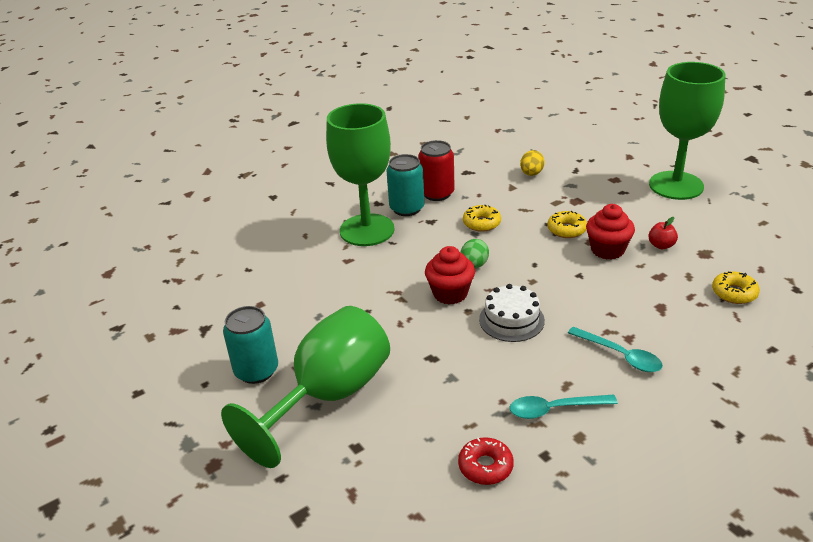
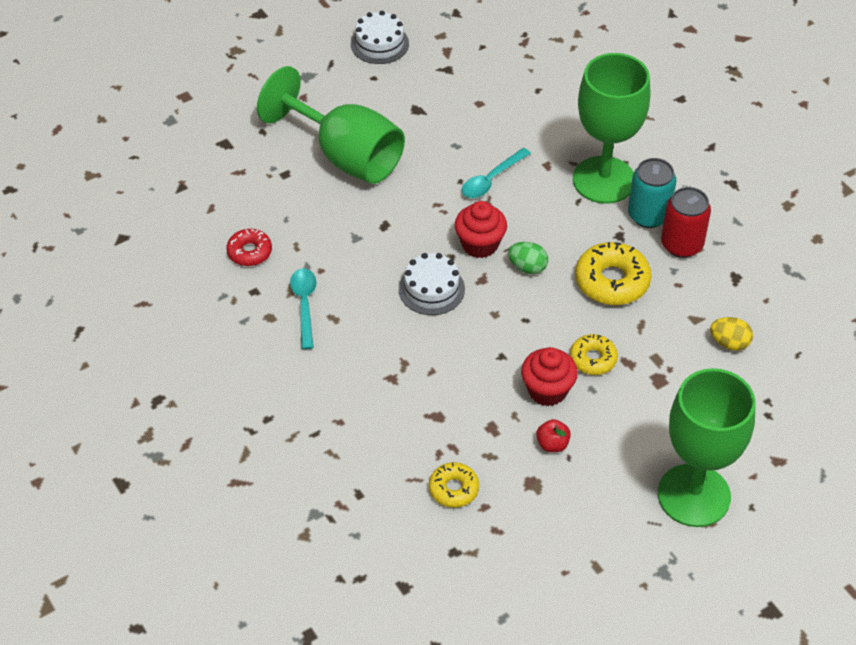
camera: 90 degrees right, 15 degrees up
turquoise can [223,306,278,384] -> none
yellow donut [463,205,501,232] -> yellow donut [575,242,651,305], size x1.64
turquoise spoon [568,327,663,372] -> turquoise spoon moved to [462,148,531,198]
none -> white cake [351,11,409,64]

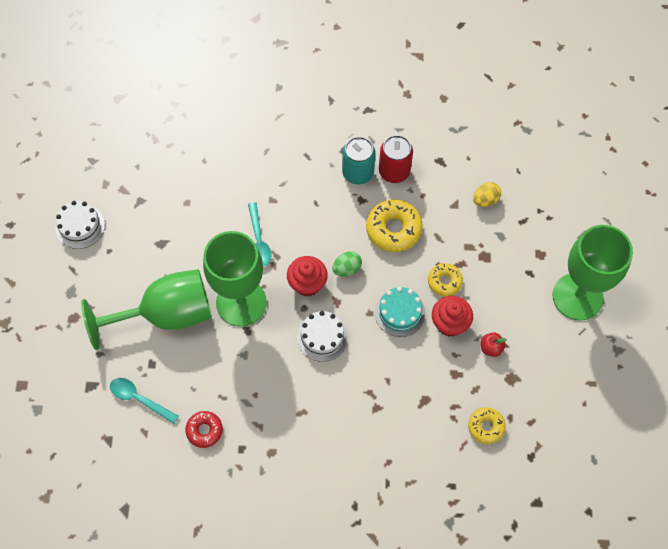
camera: 55 degrees left, 15 degrees up
turquoise spoon [290,268,316,349] -> turquoise spoon moved to [110,378,179,424]
green goblet [573,53,650,204] -> green goblet moved to [203,231,267,327]
none -> turquoise cake [375,287,425,337]

